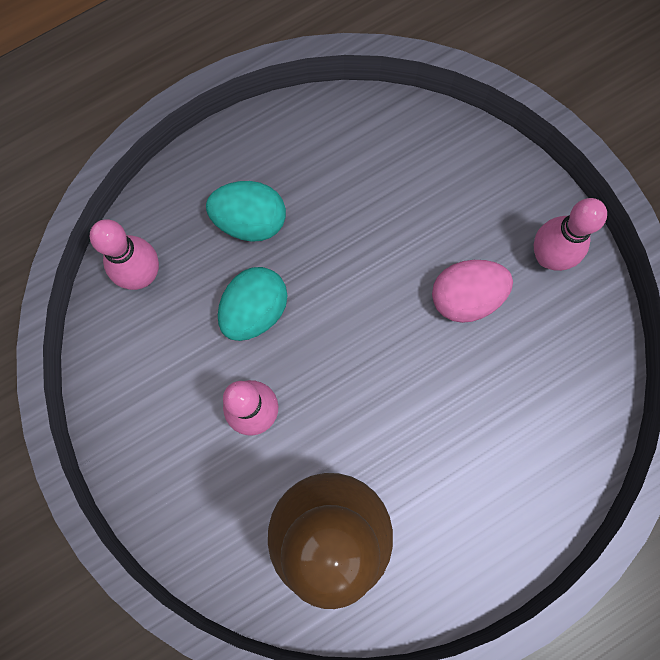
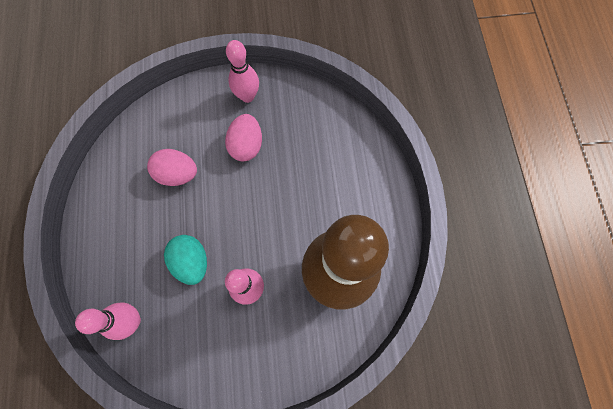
camera: 65 degrees left, 5 degrees down
turquoise egg [206,181,286,242] -> none
none -> pink egg [147,149,197,186]

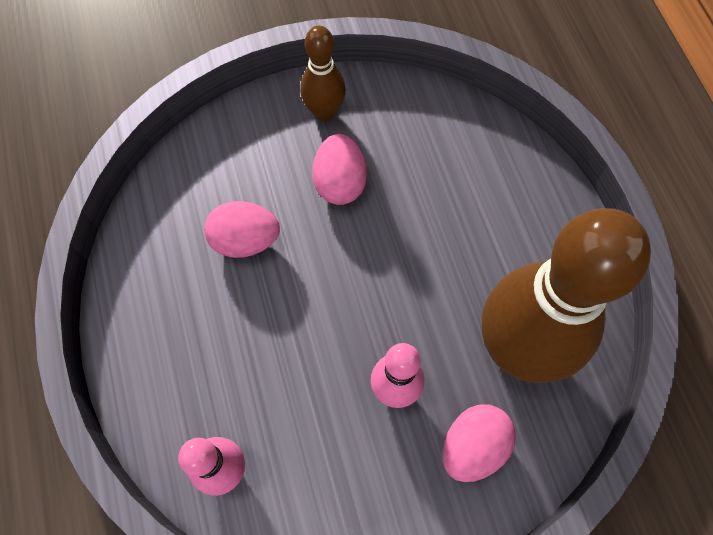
camera: 10 degrees left, 5 degrees down
turquoise egg [164,235,207,285] -> none
pink bowling pin [226,40,259,103] -> brown bowling pin [300,26,346,121]
none -> pink egg [443,405,516,482]

